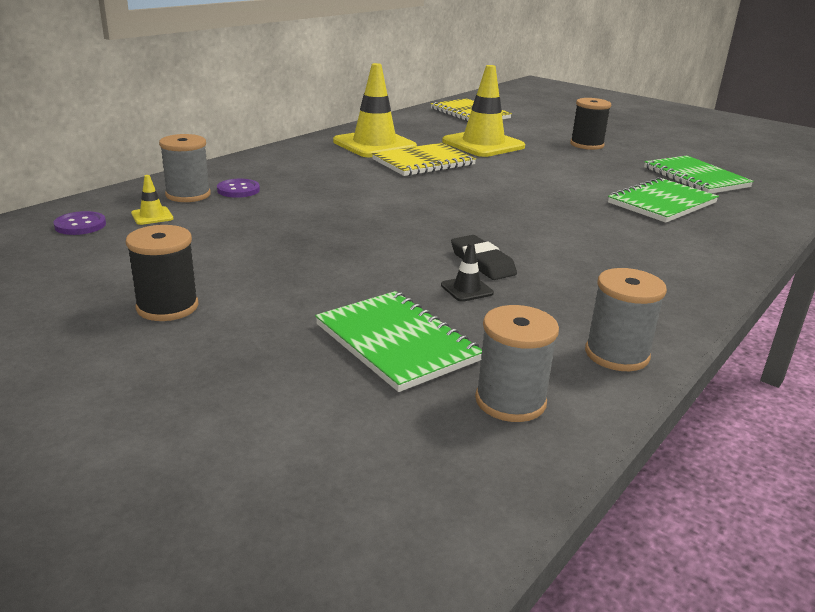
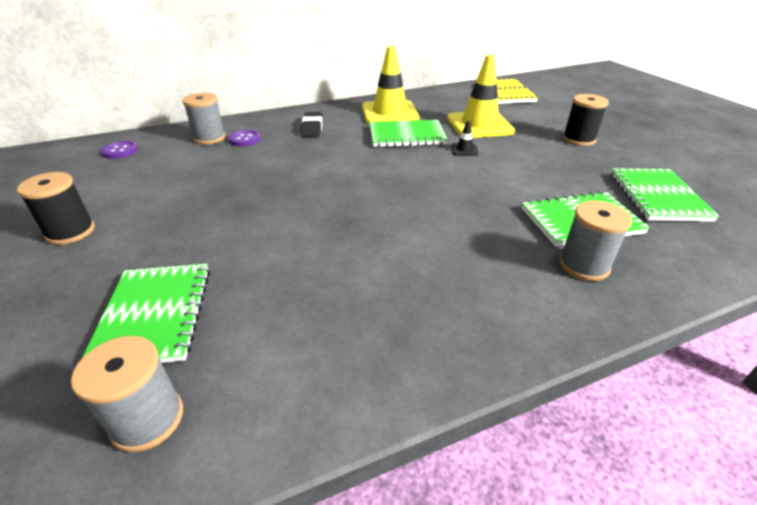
camera: 30 degrees right, 10 degrees up
yellow traffic cone [131,175,173,225] -> none
yellow notebook [372,143,476,176] -> green notebook [370,120,448,147]
black traffic cone [441,243,494,302] -> black traffic cone moved to [451,121,479,156]
black eraser [451,235,517,280] -> black eraser moved to [301,112,323,137]
grey spool [585,268,667,371] -> grey spool moved to [559,200,632,281]

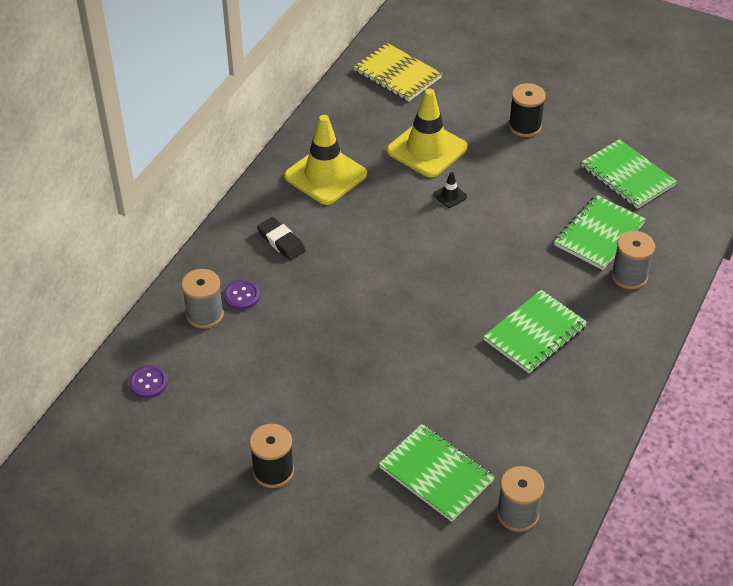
camera: 40 degrees left, 10 degrees up
green notebook [370,120,448,147] -> green notebook moved to [483,290,587,373]

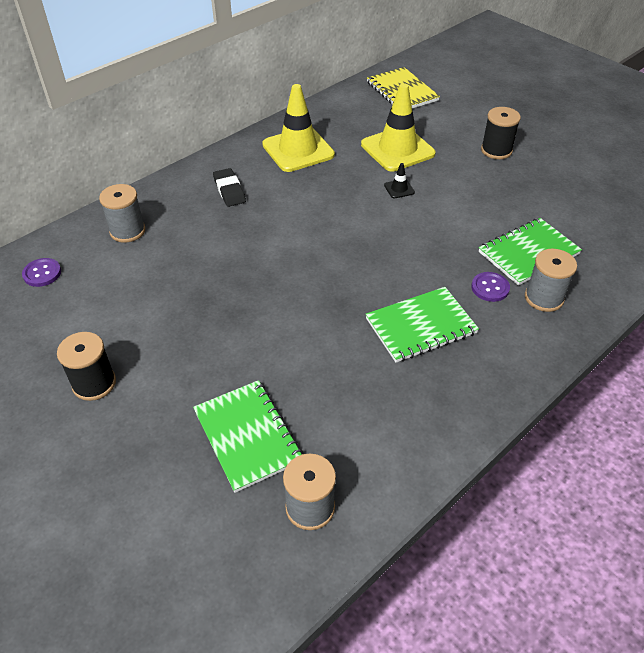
camera: 20 degrees right, 0 degrees up
purple button [224,280,260,310] -> purple button moved to [471,272,510,302]
green notebook [581,139,677,209] -> none

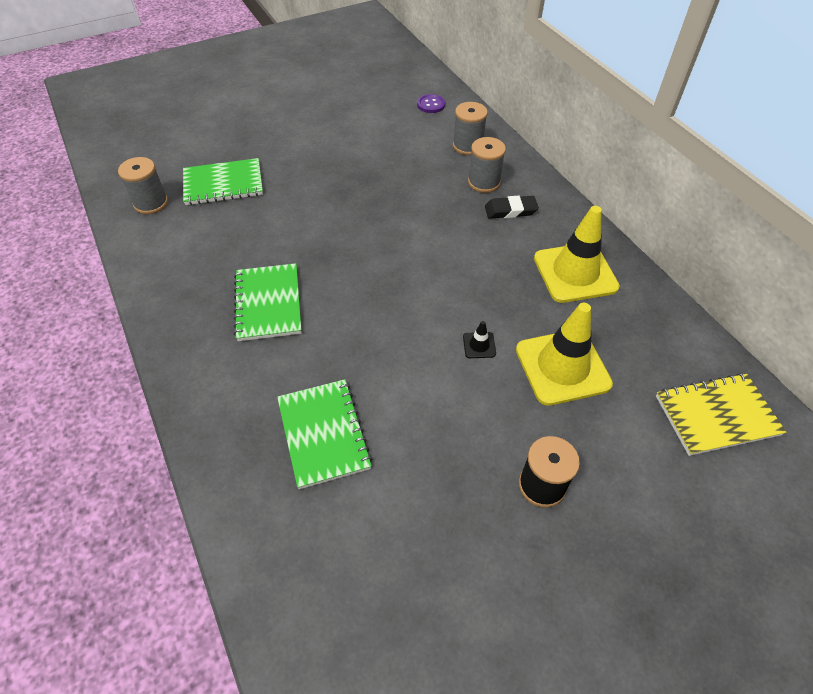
camera: 105 degrees right, 5 degrees up
black spool [57,332,116,401] -> none
purple button [471,272,510,302] -> none
grey spool [525,249,577,312] -> grey spool moved to [468,137,506,193]

